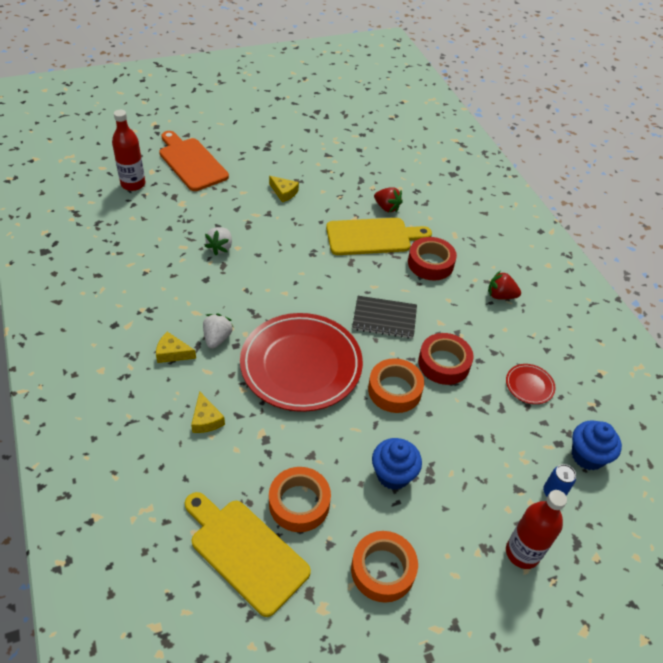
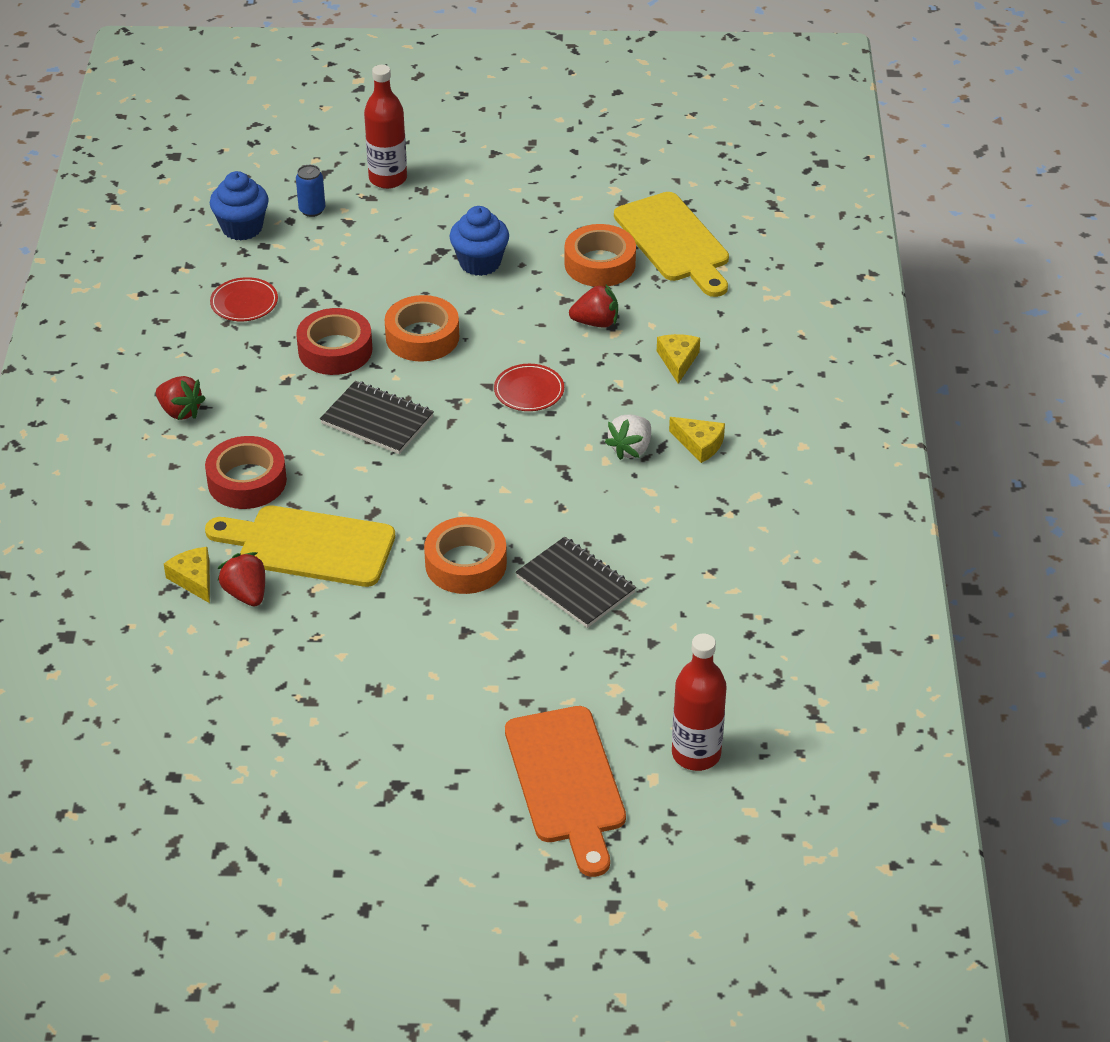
camera: 155 degrees left, 5 degrees down
white strawberry [205,227,232,255] -> black notebook [516,537,636,628]
red plate [240,313,363,412] -> red plate [494,364,564,411], size x0.41
yellow cheese [269,176,299,202] -> yellow cheese moved to [164,547,210,603]
orange tape [351,531,418,603] -> orange tape moved to [424,517,507,594]
none -> red strawberry [569,285,618,327]

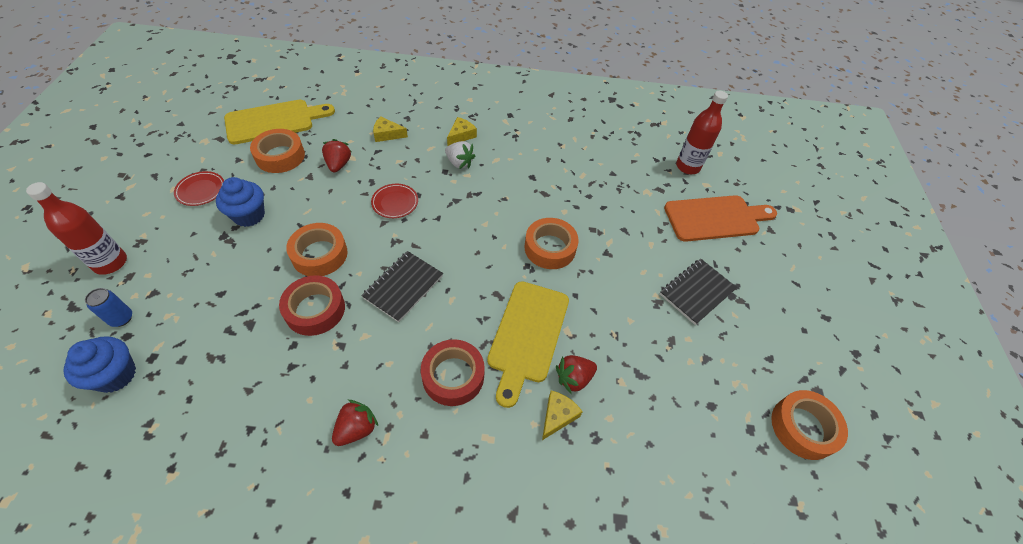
camera: 90 degrees left, 10 degrees up
yellow cheese [164,547,210,603] -> yellow cheese turned 150 degrees clockwise [542,390,583,440]
red plate [210,277,278,321] -> red plate moved to [174,171,224,206]
black notebook [516,537,636,628] -> black notebook moved to [660,259,737,325]
none -> orange tape [771,390,848,460]

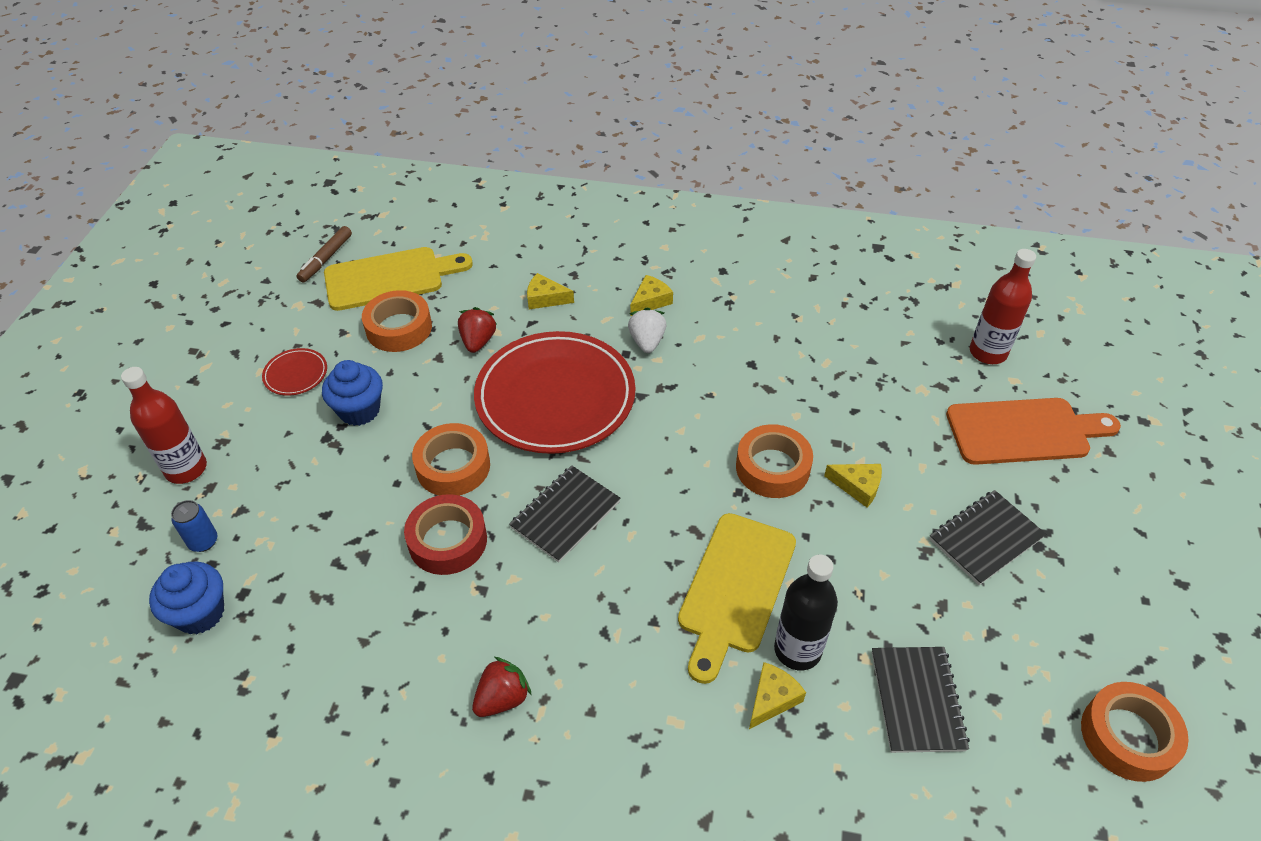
camera: 10 degrees right, 5 degrees down
red plate [371,184,418,218] -> red plate [474,331,636,454], size x2.47
red tape [421,339,485,406] -> none
white strawberry [445,141,475,169] -> white strawberry turned 135 degrees counterclockwise [628,307,666,353]
red strawberry [556,355,597,394] -> black bottle [774,555,838,671]
none -> brown marker [297,226,352,283]
none -> yellow cheese [824,464,882,507]
none -> black notebook [872,647,970,753]

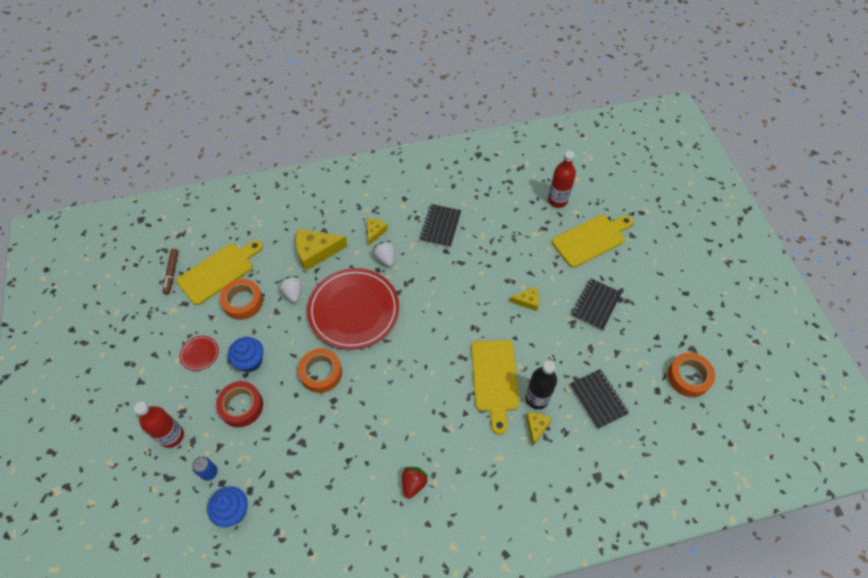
camera: 25 degrees left, 10 degrees up
red tape [404,494,487,575] -> red tape moved to [216,381,263,427]
red strawberry [458,307,497,353] -> white strawberry [278,276,302,303]
black notebook [509,466,621,562] -> black notebook moved to [420,204,461,248]
yellow cheese [527,273,574,309] -> yellow cheese [296,229,348,271], size x1.81
orange tape [736,424,813,498] -> none
orange cutting board [946,398,1121,465] -> yellow cutting board [552,215,633,268]

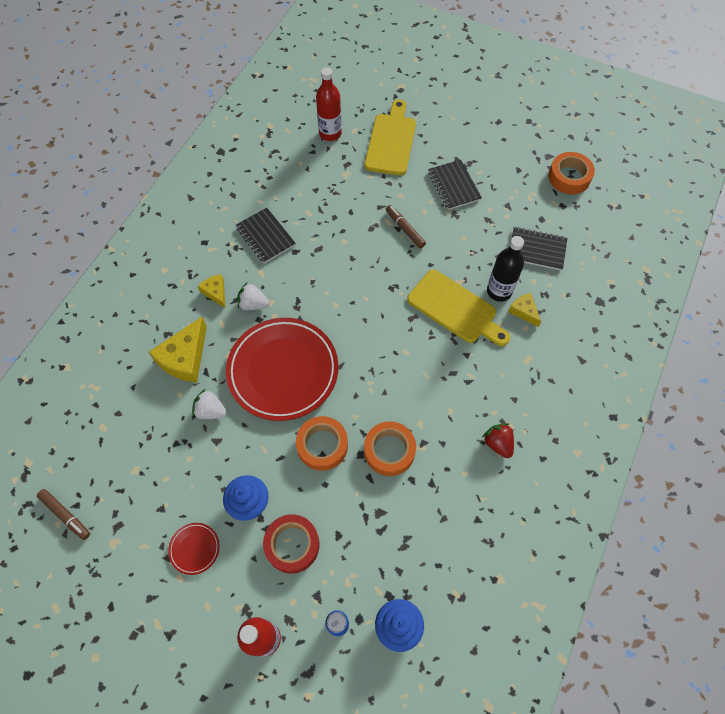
camera: 50 degrees left, 5 degrees up
yellow cutting board [177,240,263,305] -> none
orange tape [220,279,263,320] -> orange tape moved to [364,421,416,476]
yellow cheese [510,286,539,311] -> brown marker [386,205,426,248]

